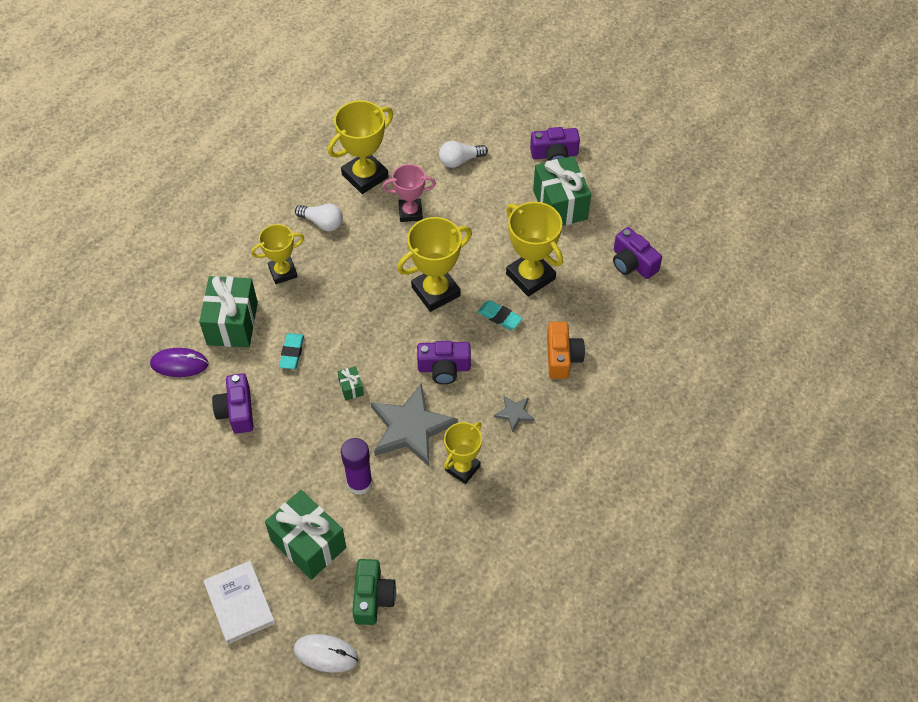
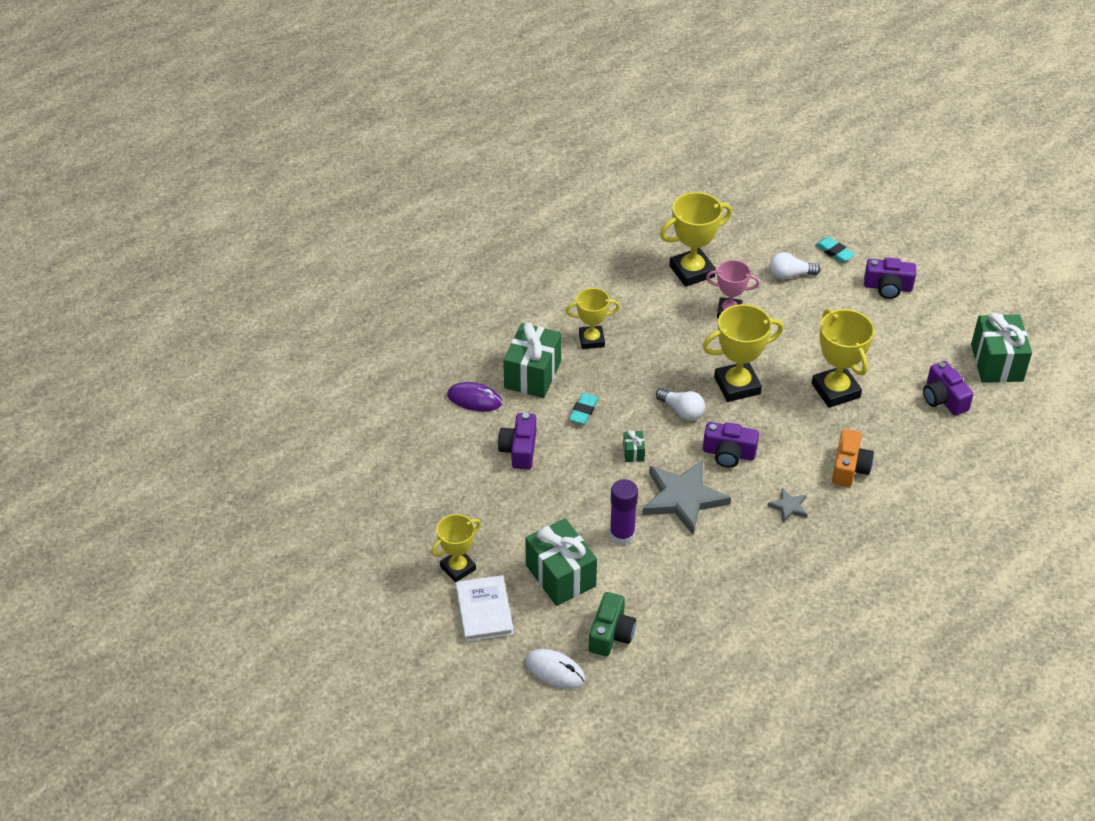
camera: 15 degrees right, 10 degrees down
white light bulb [295,204,343,231] -> white light bulb moved to [656,388,705,421]
yellow trophy [444,422,482,484] -> yellow trophy moved to [431,514,481,582]
turquoise eraser [478,300,523,330] -> turquoise eraser moved to [815,237,855,263]
green gift [533,156,591,226] -> green gift moved to [971,312,1032,383]

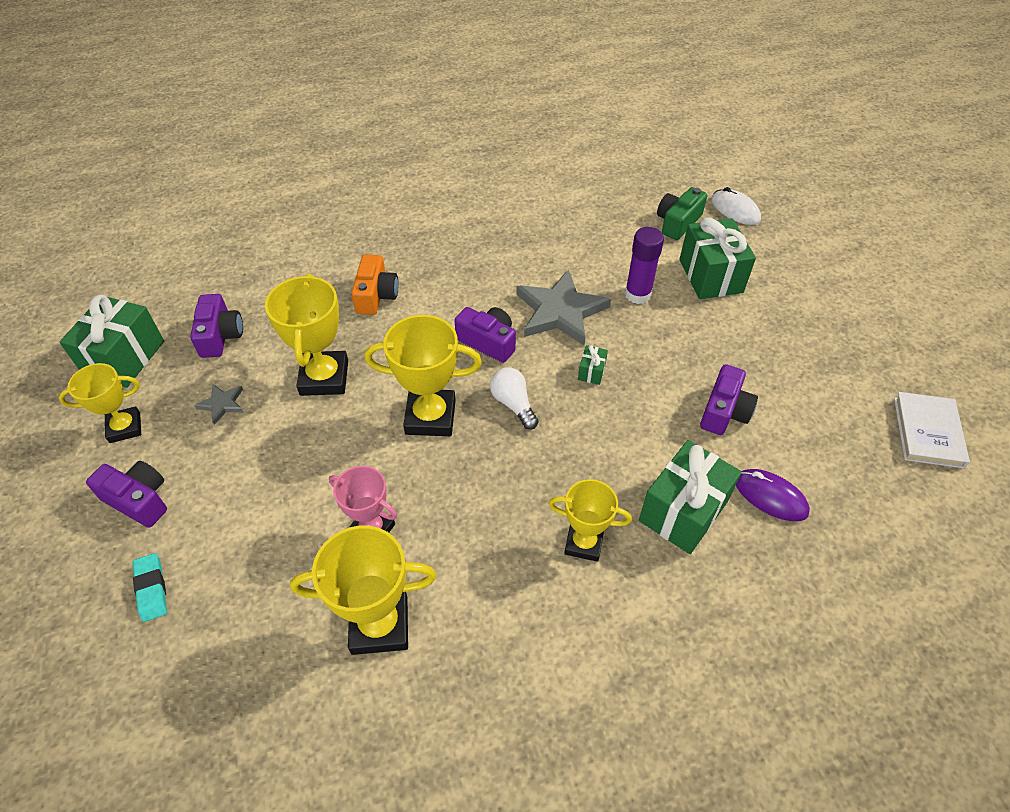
camera: 160 degrees left, 5 degrees up
yellow trophy [431,514,481,582] -> yellow trophy moved to [59,363,141,443]
white book [455,575,514,642] -> white book moved to [894,392,970,468]
turquoise eraser [569,393,599,425] -> none
grey star [767,488,808,522] -> grey star moved to [194,384,243,425]
white light bulb [770,252,820,279] -> none
orange camera [832,429,874,487] -> orange camera turned 150 degrees clockwise [351,254,398,315]

